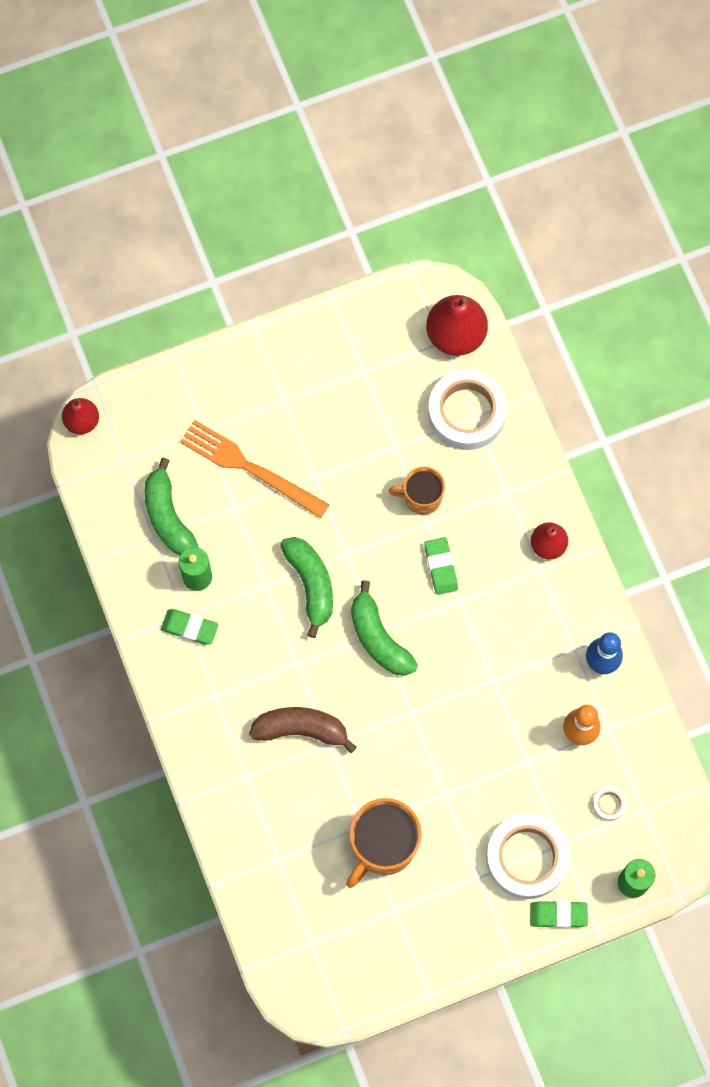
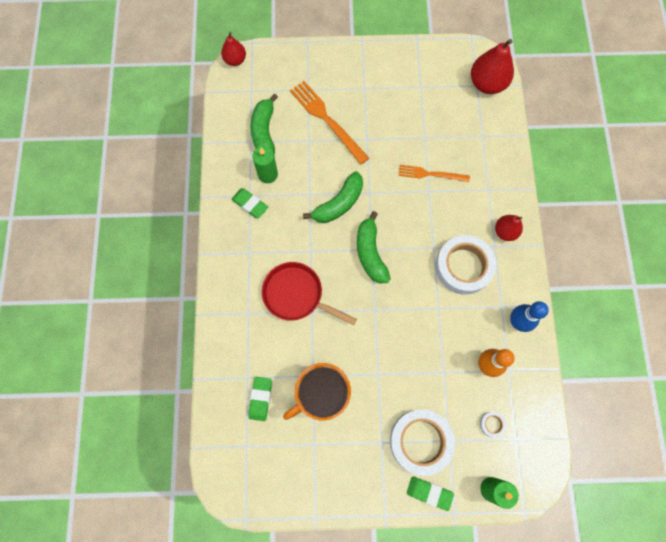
camera: 20 degrees right, 0 degrees up
brown banana [249,707,357,753] -> red pan [262,262,357,326]
green banana [280,537,333,638] -> green banana turned 45 degrees clockwise [303,171,363,223]
orange mug [388,467,445,515] -> orange fork [398,165,470,182]
green eraser [424,537,458,595] -> green eraser moved to [248,377,272,421]
white tape [428,369,507,450] -> white tape moved to [435,235,496,295]

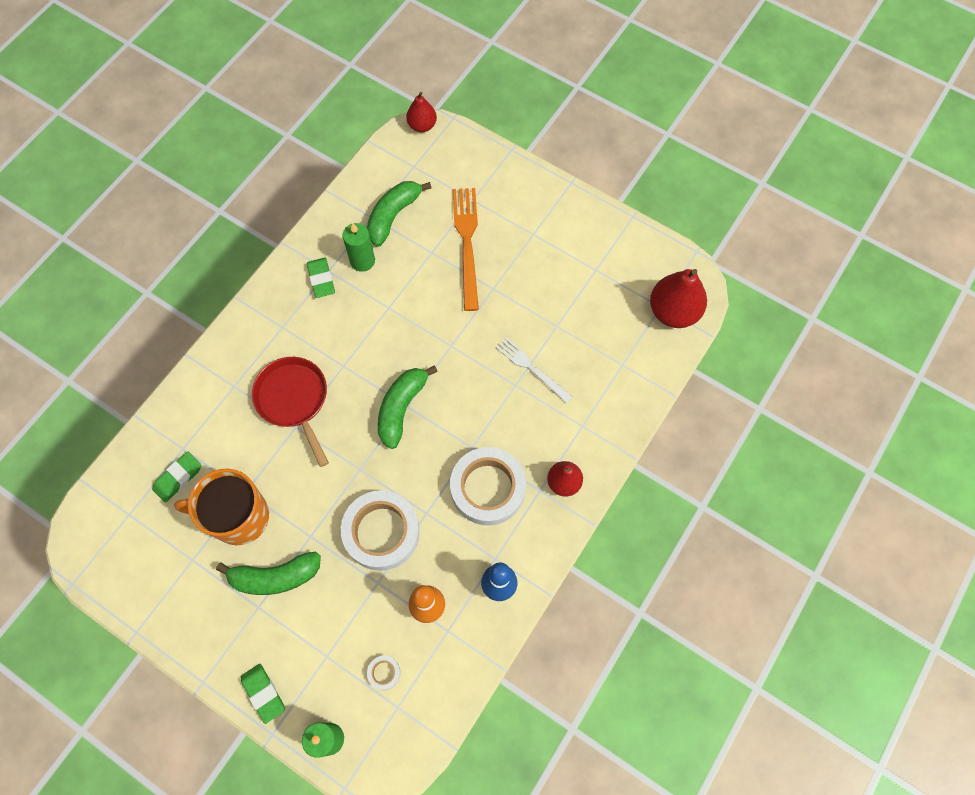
camera: 35 degrees right, 5 degrees down
green banana [303,171,363,223] -> green banana moved to [216,552,321,595]
white tape [390,409,455,476] -> white tape moved to [341,490,420,571]
orange fork [398,165,470,182] -> white fork [496,337,572,404]

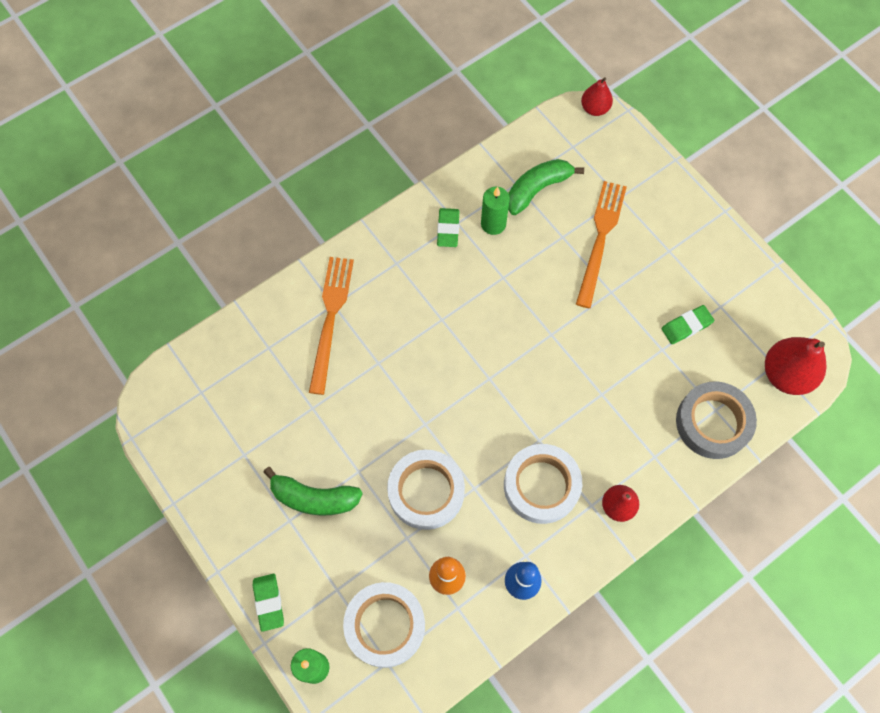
camera: 20 degrees right, 0 degrees up
green eraser [152,452,201,502] -> green eraser moved to [661,305,714,344]
orange mug [174,469,269,545] -> none
red pan [252,357,329,467] -> none
white tape [367,656,401,690] -> white tape [343,582,425,668], size x2.47
green banana [378,365,438,449] -> none
white fork [496,337,572,404] -> none
none -> orange fork [309,257,354,395]
none -> grey tape [676,382,757,459]

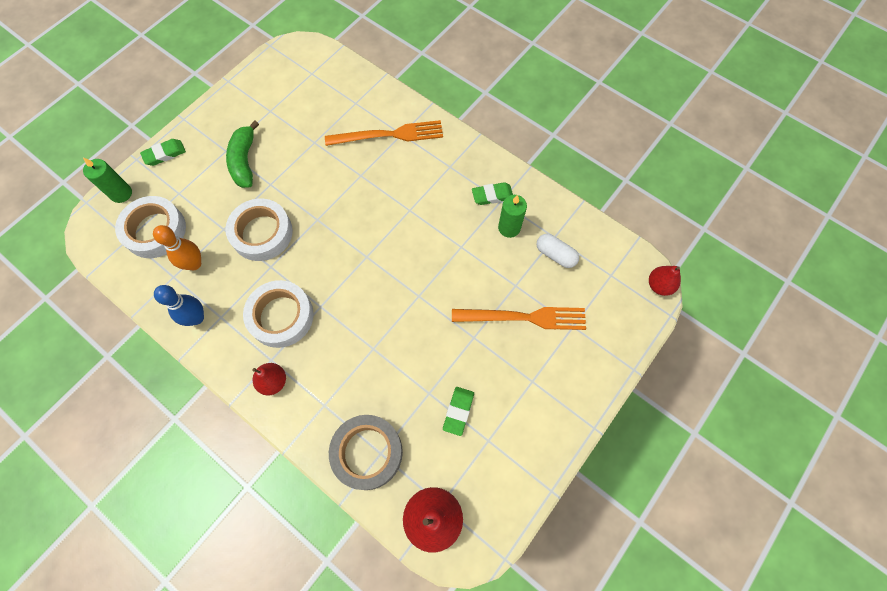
camera: 75 degrees right, 0 degrees up
green banana [508,159,584,215] -> white capsule [536,233,579,268]
green eraser [661,305,714,344] -> green eraser turned 60 degrees clockwise [443,387,474,436]

